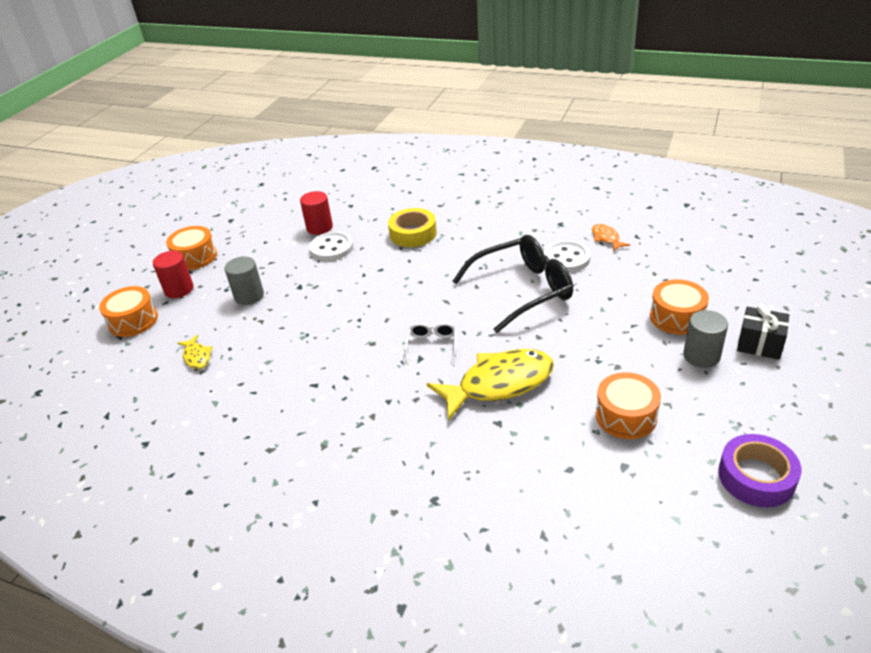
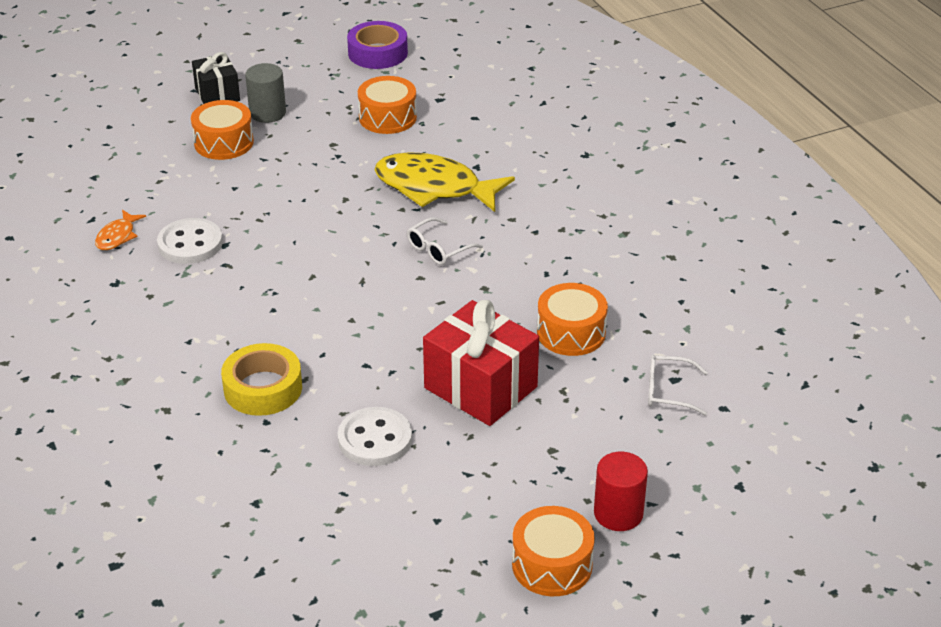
camera: 140 degrees left, 0 degrees up
orange drum [99,286,158,337] -> orange drum moved to [537,283,608,356]
yellow fish [177,335,212,369] -> white glasses [648,355,708,416]
grey cylinder [225,256,264,305] -> none
red cylinder [300,191,333,235] -> none
black glasses [452,235,573,333] -> none
none -> red gift [423,300,539,426]

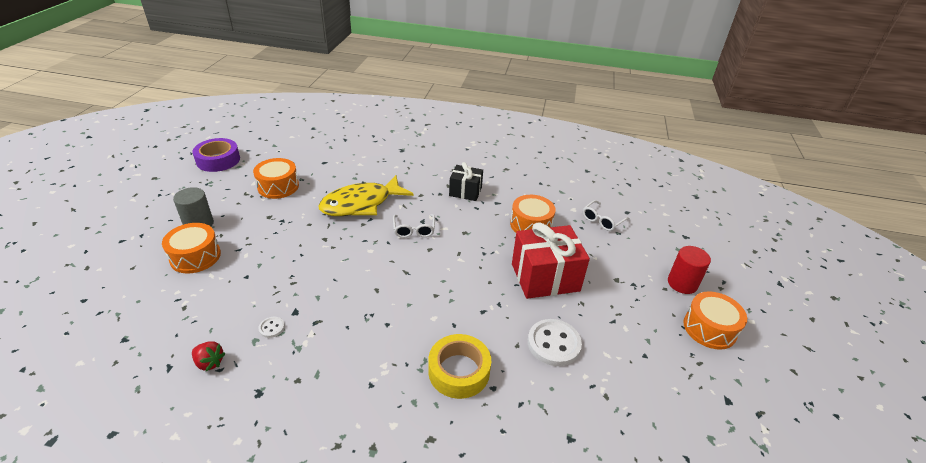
camera: 55 degrees left, 0 degrees up
orange fish [95,210,146,250] -> red strawberry [192,341,226,371]
white button [157,218,223,264] -> white button [259,317,285,338], size x0.46
black gift [192,52,240,104] -> black gift moved to [449,162,483,201]

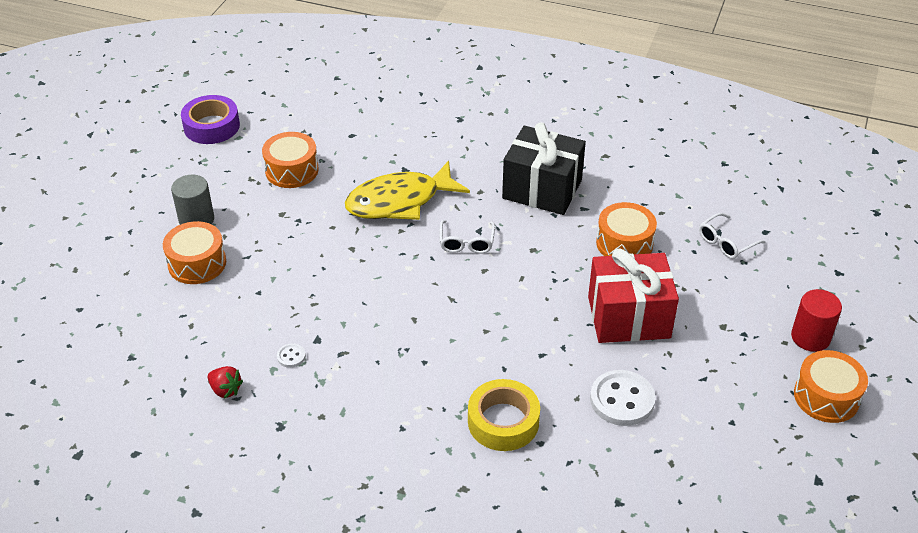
camera: 10 degrees right, 5 degrees up
black gift [449,162,483,201] -> black gift [502,122,586,215], size x1.69

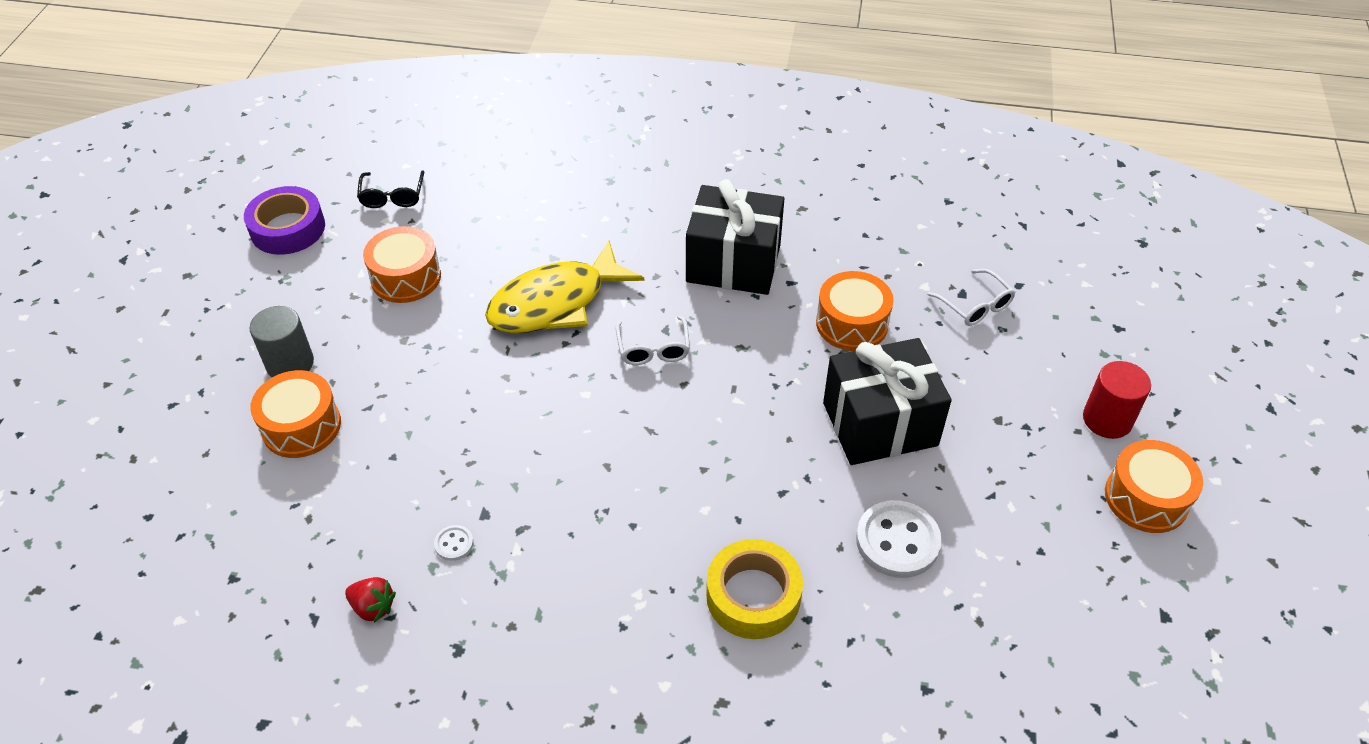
camera: 10 degrees left, 5 degrees up
red gift [588,248,679,343] -> black gift [823,338,952,465]
white glasses [699,213,766,259] -> white glasses turned 75 degrees counterclockwise [927,269,1015,326]
none -> black glasses [357,170,424,208]

